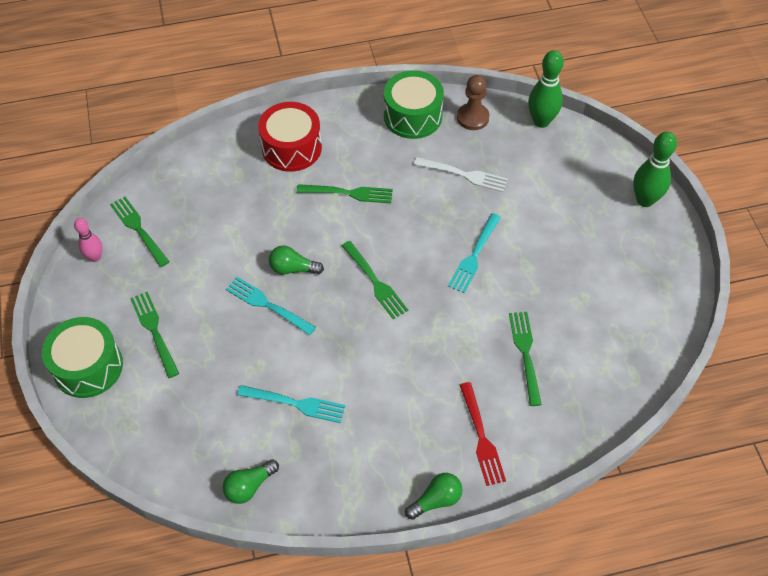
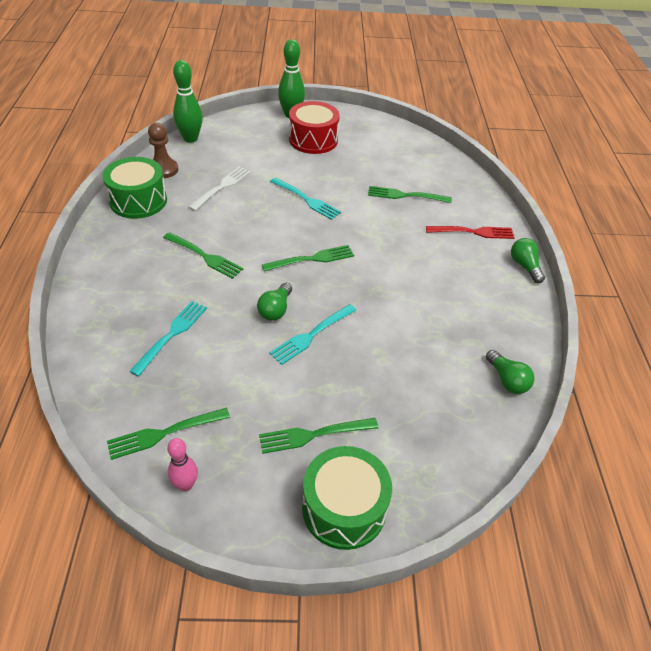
camera: 80 degrees left, 10 degrees down
turquoise fork [237,385,346,423] -> turquoise fork moved to [129,301,207,377]
red drum [258,102,322,172] -> red drum moved to [289,101,340,154]
green fork [297,184,393,203] -> green fork turned 105 degrees clockwise [163,232,243,279]

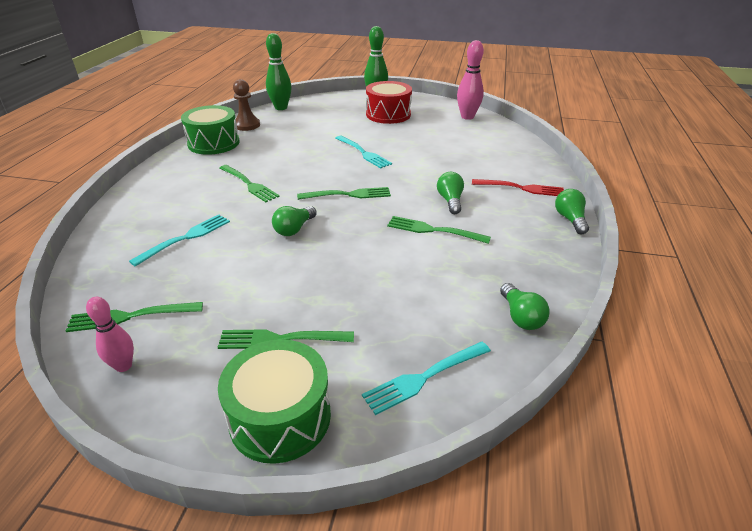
camera: 15 degrees right, 10 degrees down
white fork [188,166,251,211] -> none
turquoise fork [269,304,356,365] -> turquoise fork moved to [362,342,491,415]
green fork [368,186,452,203] -> green fork moved to [387,216,491,244]
none -> green light bulb [437,172,464,214]
none -> pink bowling pin [457,40,484,120]

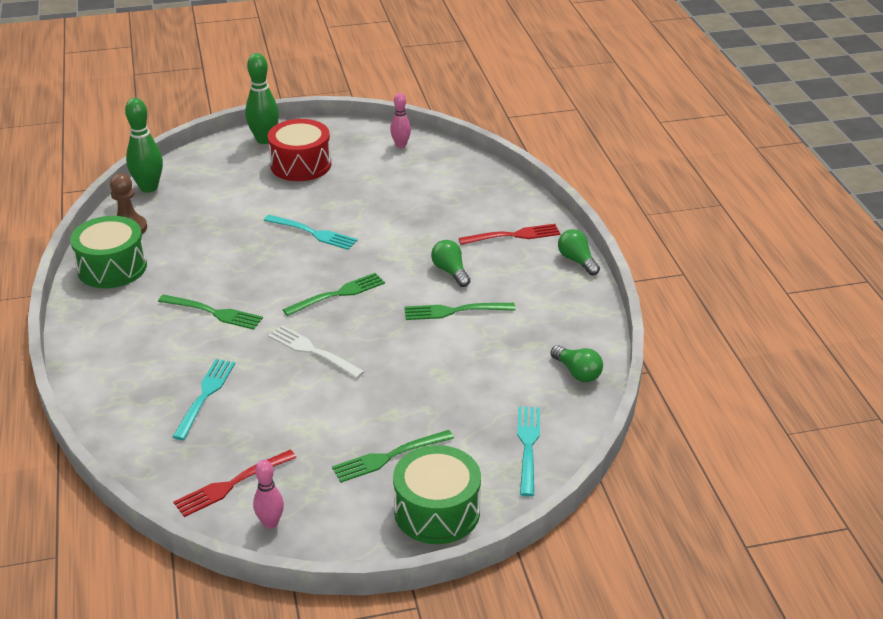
camera: 25 degrees left, 0 degrees up
green fork [65,302,203,332] -> red fork [173,450,297,517]
green light bulb [272,206,317,236] -> white fork [268,325,365,378]
turquoise fork [362,342,491,415] -> turquoise fork turned 150 degrees clockwise [517,406,540,496]
pink bowling pin [457,40,484,120] -> pink bowling pin [390,93,411,148], size x0.61

